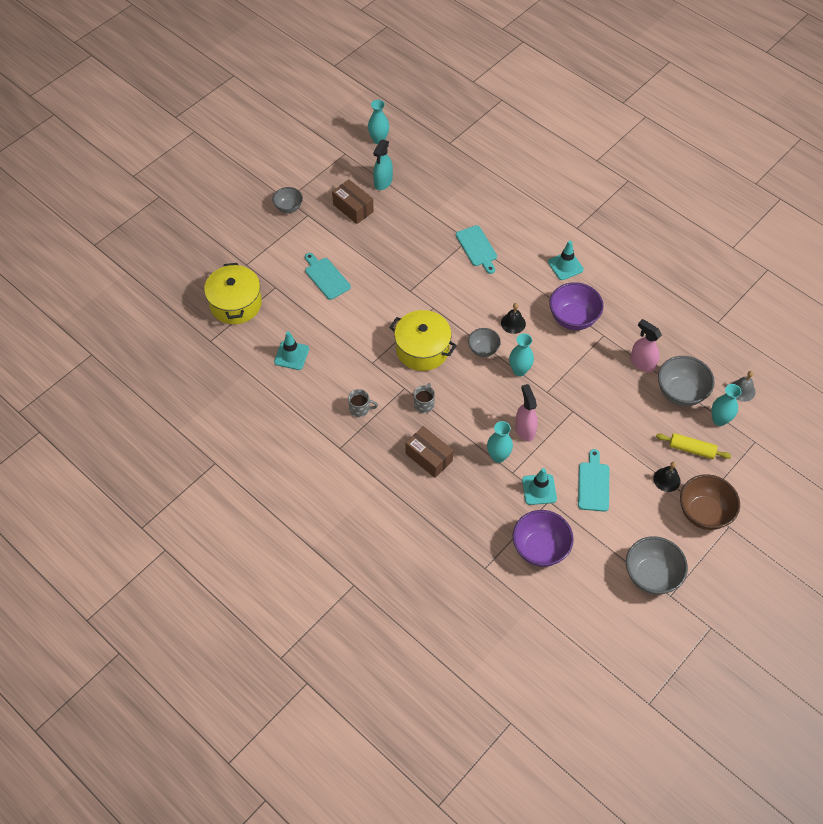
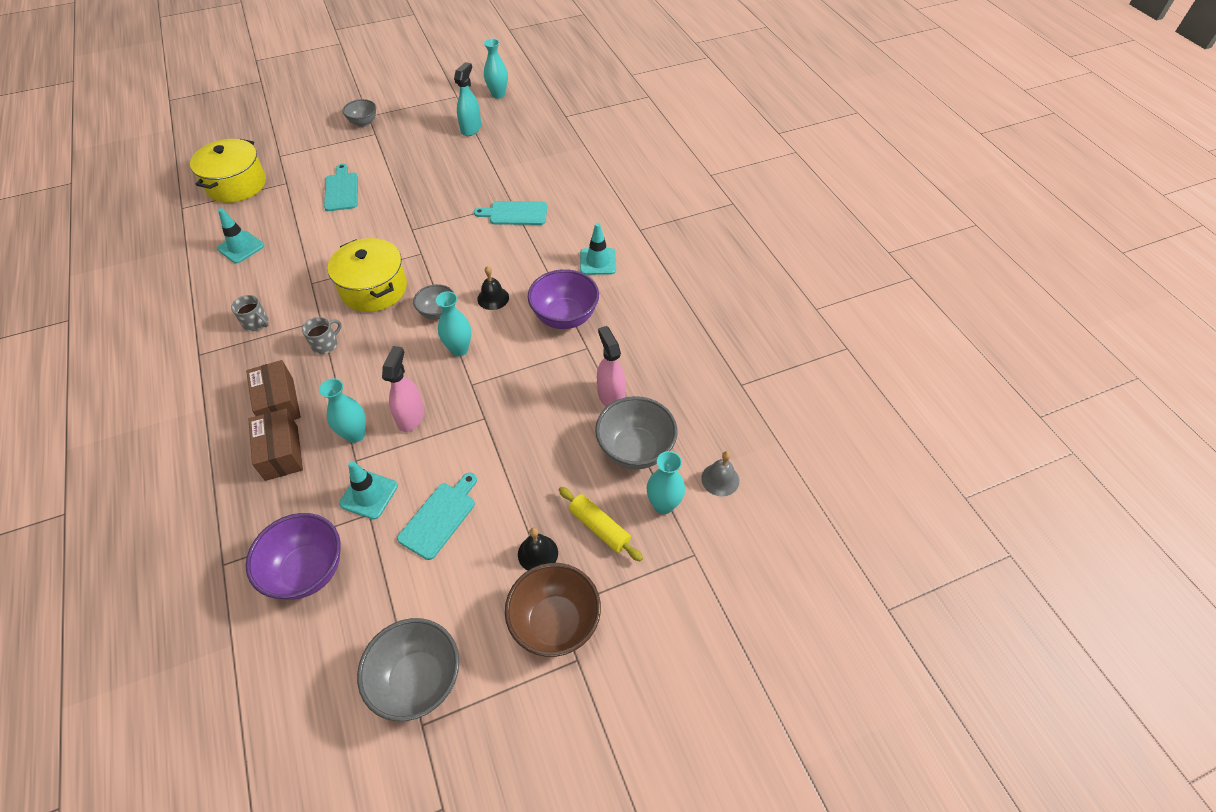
camera: 25 degrees right, 5 degrees down
brown box [332,179,374,224] -> brown box moved to [248,409,303,481]
turquoise spray bottle [373,139,393,190] -> turquoise spray bottle turned 150 degrees clockwise [454,62,481,136]
turquoise cutting board [456,225,497,274] -> turquoise cutting board turned 90 degrees clockwise [474,201,547,225]

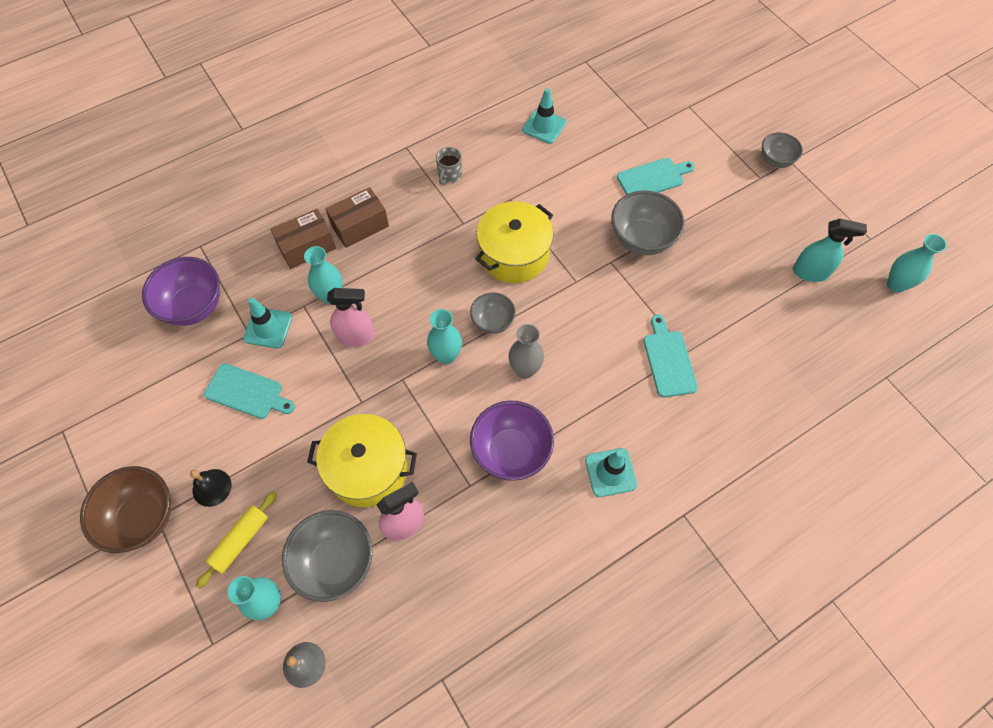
camera: 80 degrees right, 10 degrees up
yellow pot [190,139,266,203] -> yellow pot moved to [307,414,417,507]
grey mug [302,317,341,354] -> none
grey bowl [357,618,459,721] -> grey bowl moved to [611,191,684,255]
black bell [477,266,509,310] -> grey vase [509,324,544,379]

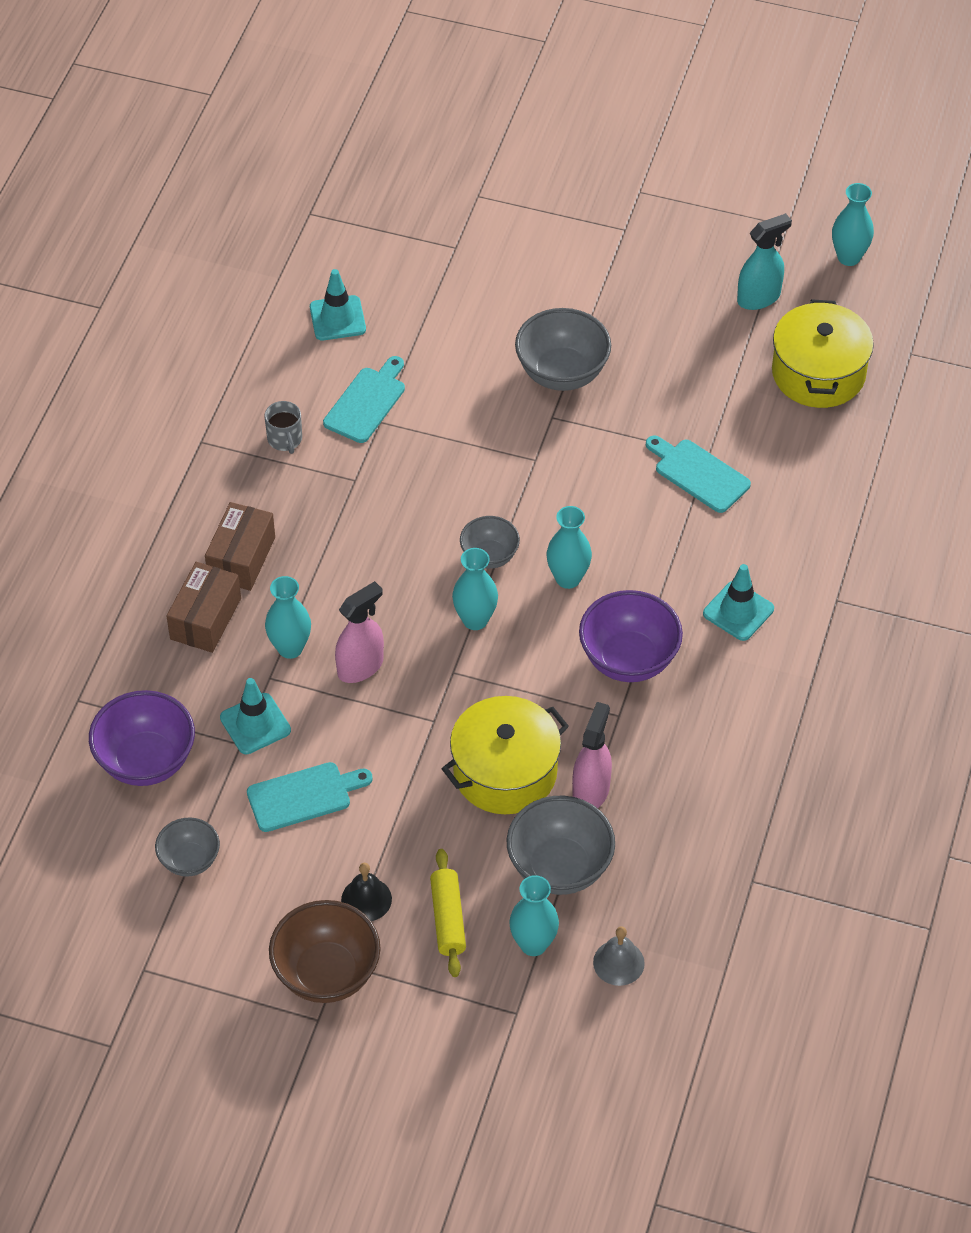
camera: 40 degrees left, 10 degrees down
yellow pot [475,201,553,283] -> yellow pot moved to [772,299,874,408]
grey vase [509,324,544,379] -> turquoise vase [547,506,592,589]
turquoise cutting board [617,158,695,195] -> turquoise cutting board moved to [323,356,405,443]
grey bowl [762,132,803,168] -> grey bowl moved to [155,817,220,877]

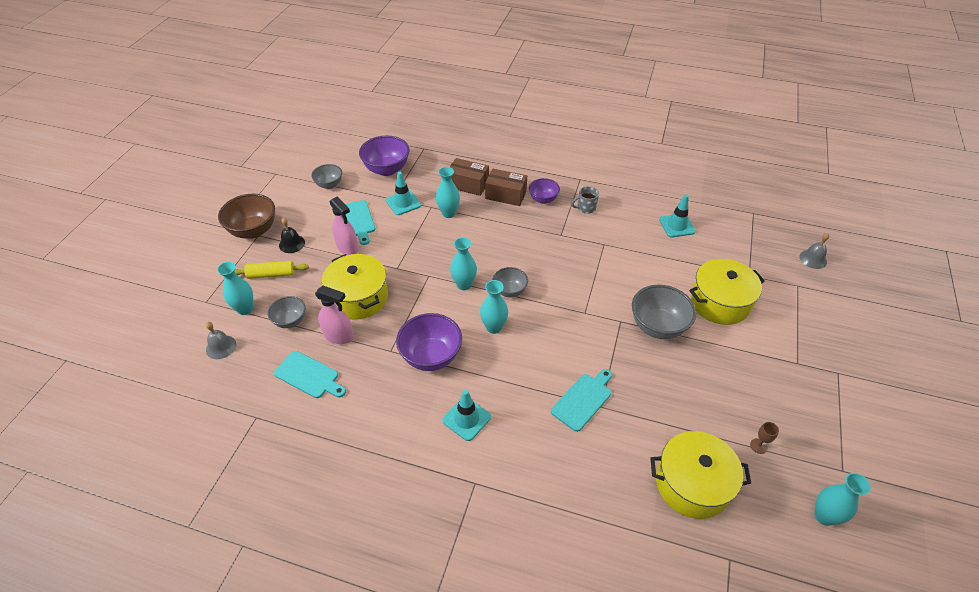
camera: 90 degrees right, 5 degrees down
turquoise cutting board [323,356,405,443] -> turquoise cutting board moved to [274,351,346,398]
pink spray bottle [335,581,384,683] -> pink spray bottle moved to [330,196,358,255]
grey bowl [507,796,615,895] -> grey bowl [268,296,305,328], size x0.60
turquoise spray bottle [737,213,792,310] -> brown goblet [750,422,779,454]
none -> purple bowl [529,178,560,204]
none -> yellow pot [689,259,765,325]
none -> grey bell [800,233,829,269]

